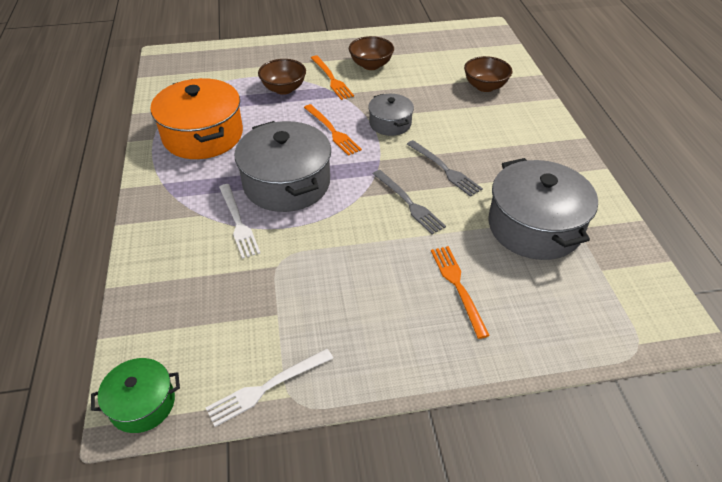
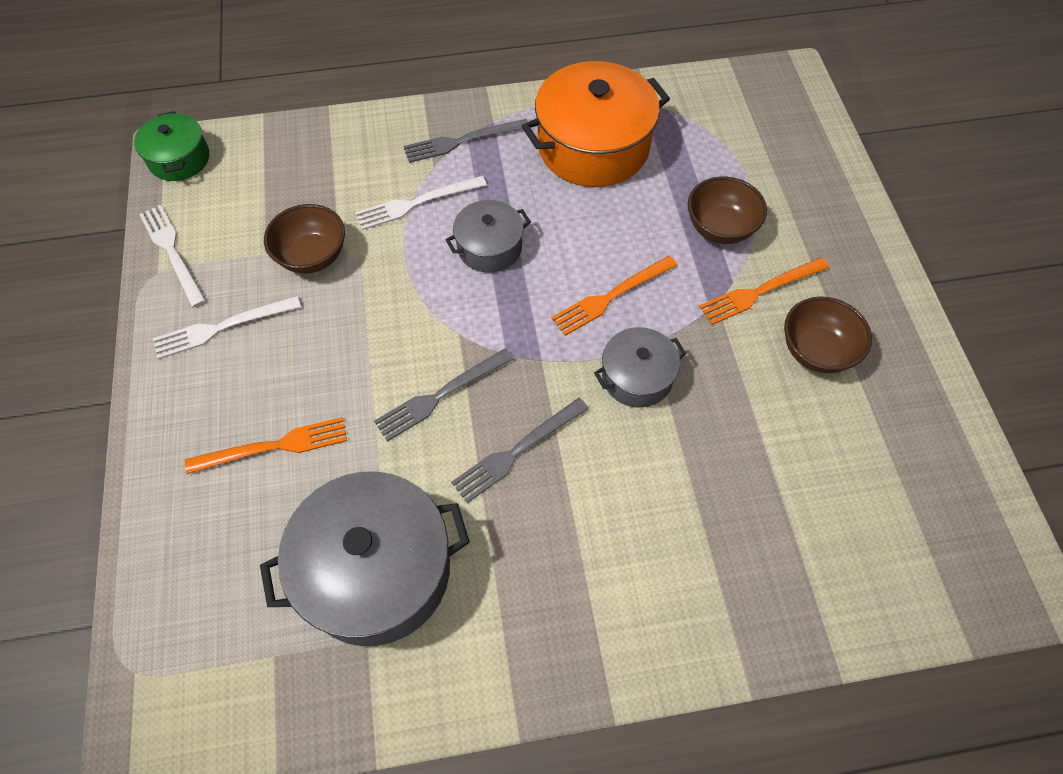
camera: 90 degrees right, 15 degrees up
grey pot [235,121,331,212] -> grey pot [445,200,531,273], size x0.54
brown bowl [464,56,512,92] -> brown bowl moved to [264,204,345,274]
none -> white fork [153,296,301,359]
none -> grey fork [404,119,528,163]

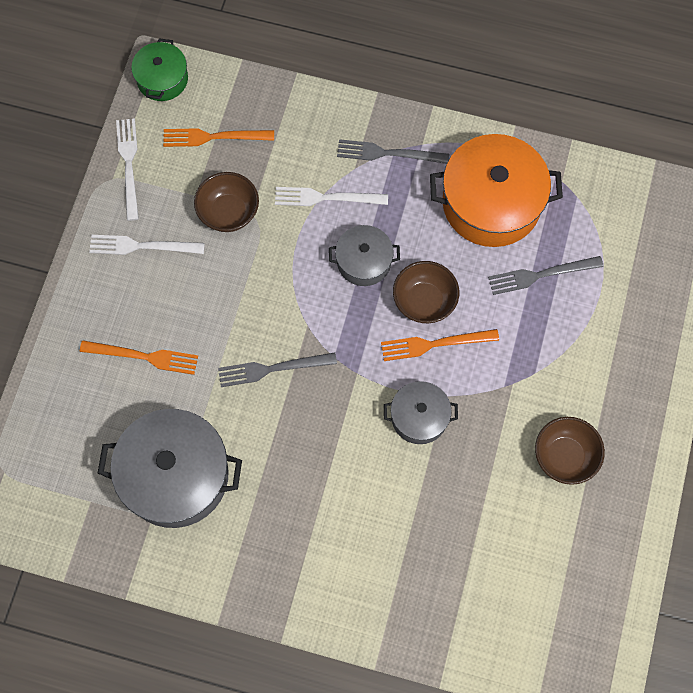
camera: 25 degrees right, 10 degrees up
grey fork [451,398,589,503] -> grey fork moved to [488,256,604,295]
brown bowl [688,176,767,244] -> brown bowl moved to [393,261,459,323]
orange fork [699,257,829,325] -> orange fork moved to [163,128,274,147]

